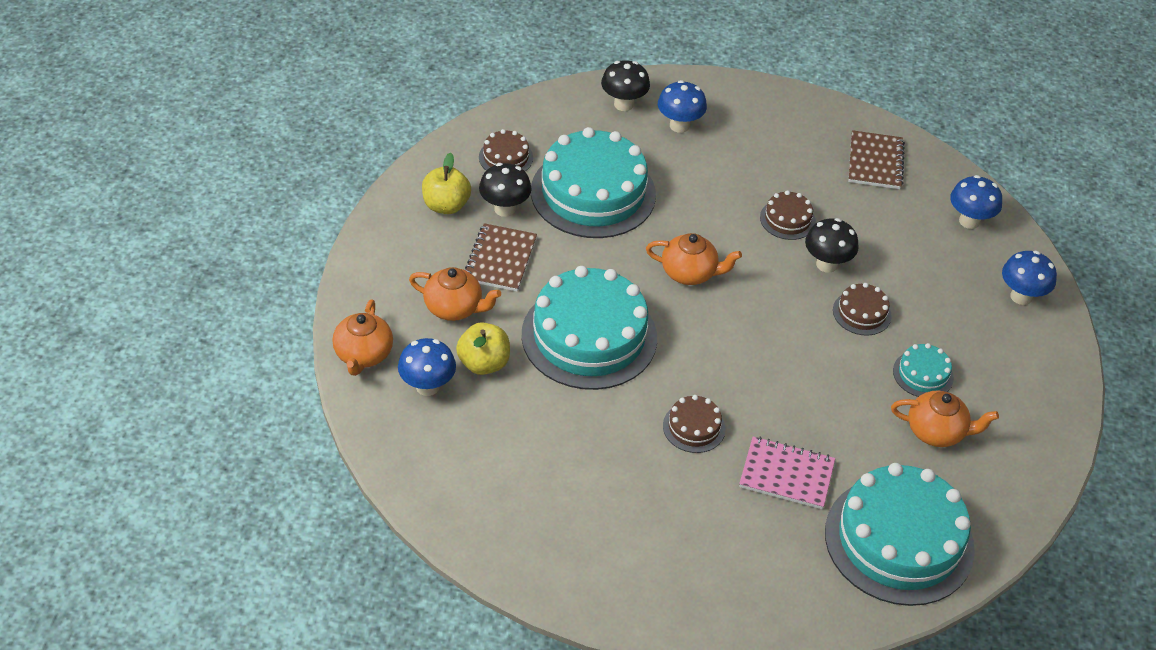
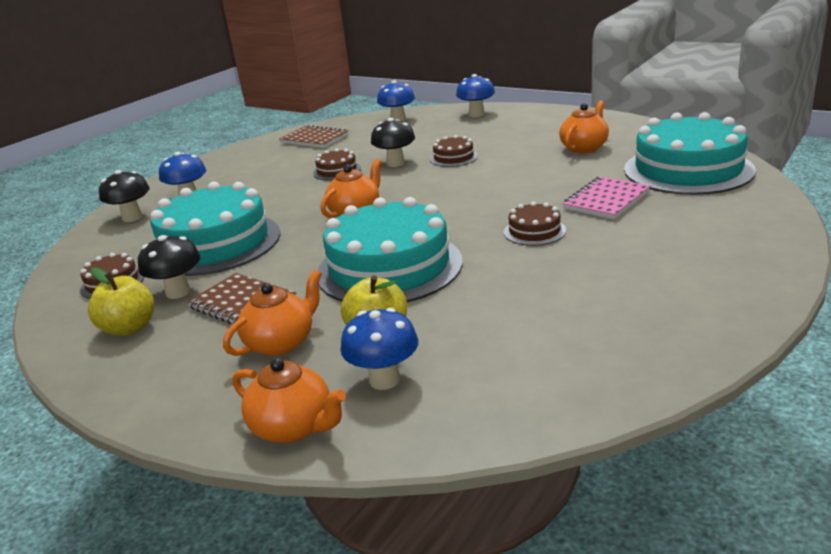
camera: 60 degrees left, 20 degrees down
turquoise cake [893,343,954,397] -> none

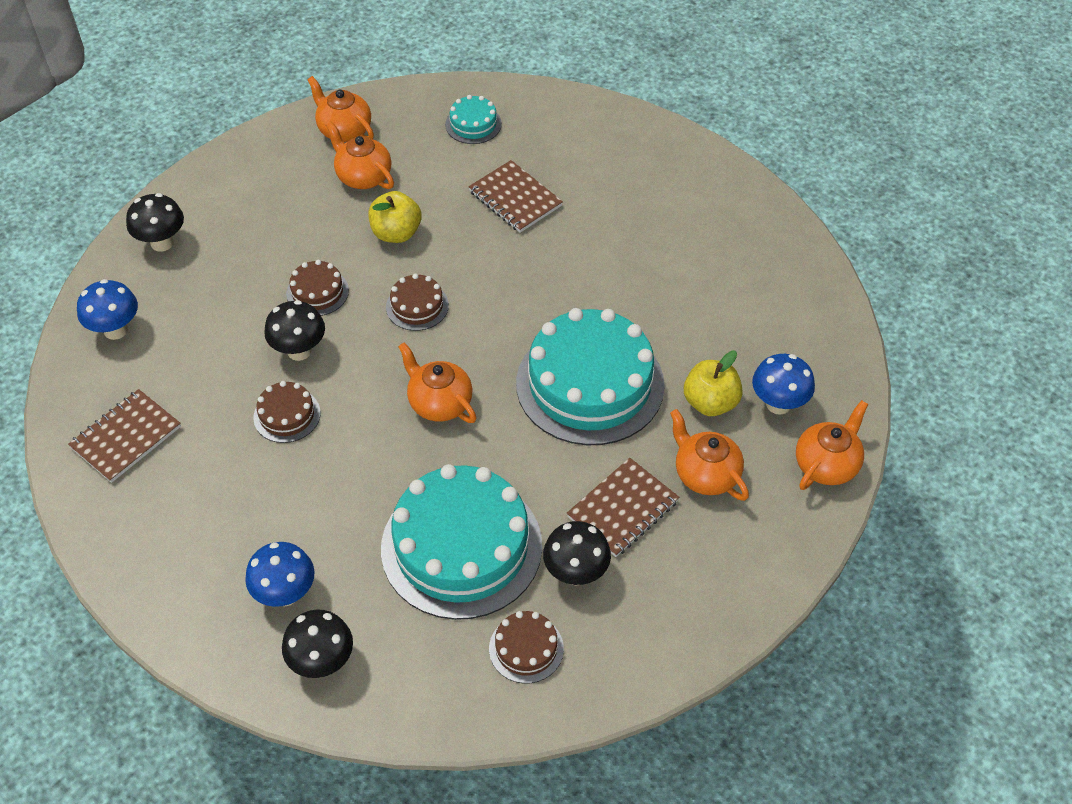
camera: 85 degrees left, 25 degrees up
yellow apple [88,267,154,336] -> yellow apple moved to [368,191,421,243]
blue mushroom [456,74,495,117] -> black mushroom [126,193,184,252]
brown cake [504,202,566,246] -> brown cake moved to [386,273,449,331]
pink notebook [562,176,651,219] -> brown notebook [468,160,563,233]
turquoise cake [624,112,756,195] -> turquoise cake [445,95,502,144], size x0.44
none -> orange teapot [307,76,374,142]

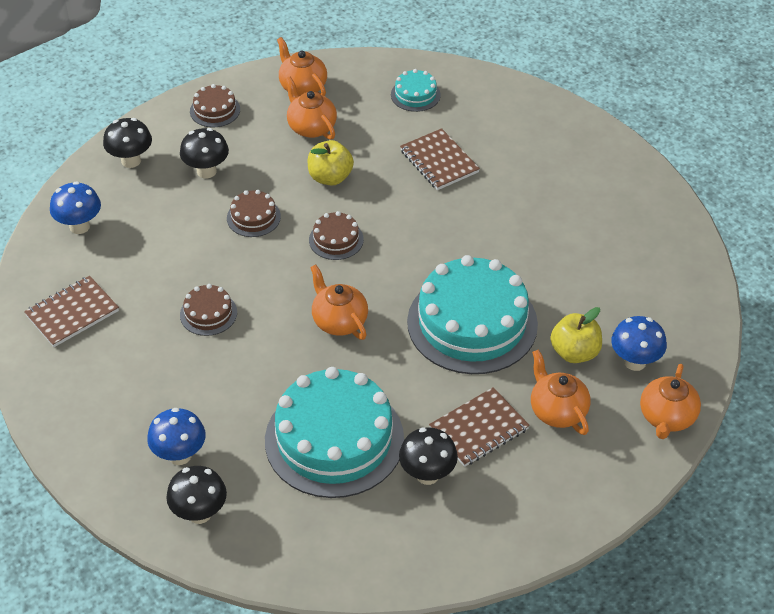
camera: 10 degrees right, 5 degrees down
black mushroom [264,300,325,361] -> black mushroom moved to [180,128,229,179]
brown cake [489,611,564,683] -> brown cake moved to [190,84,240,127]
orange teapot [796,400,868,490] -> orange teapot turned 150 degrees clockwise [640,364,701,439]

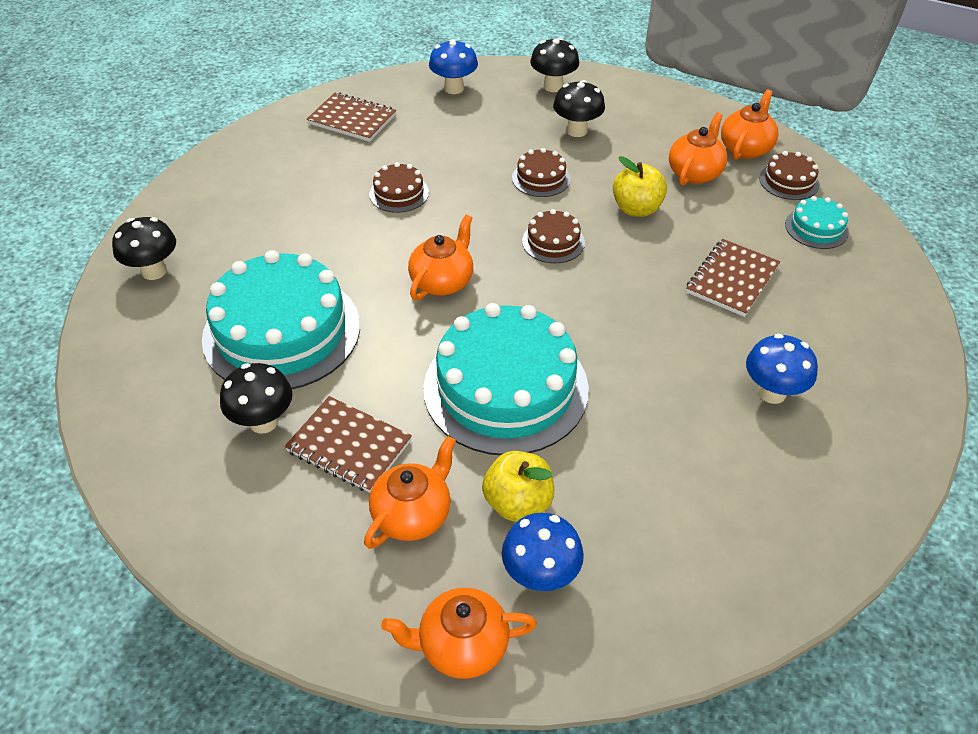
camera: 65 degrees right, 0 degrees up
blue mushroom [147,408,206,465] -> blue mushroom moved to [746,334,818,404]
brown cake [190,84,240,127] -> brown cake moved to [759,151,820,200]

